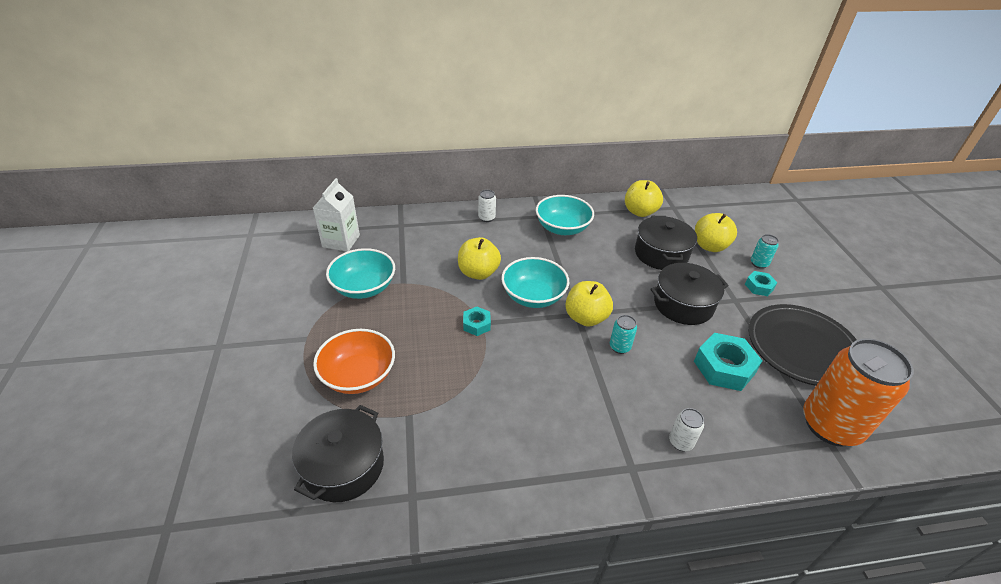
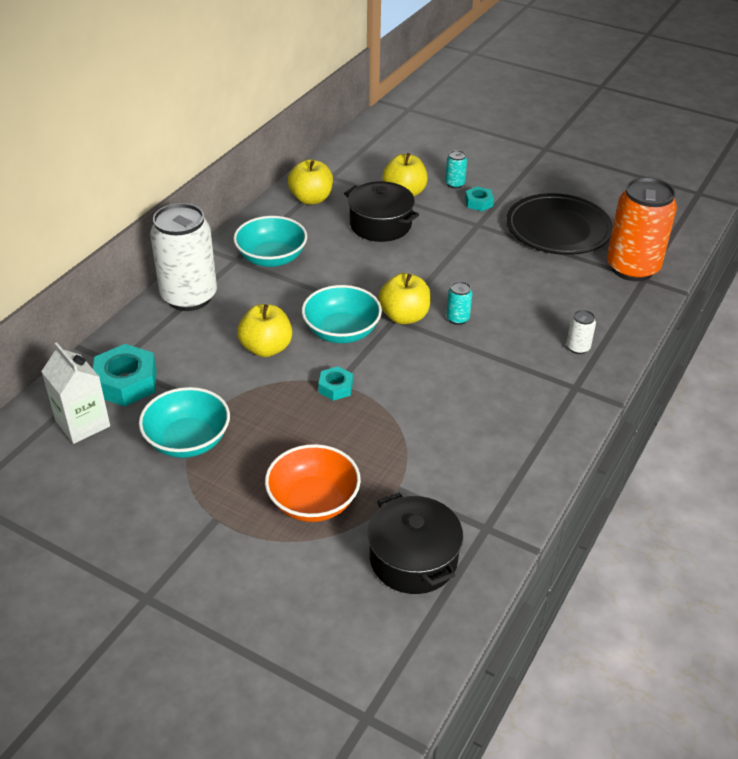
camera: 50 degrees left, 0 degrees up
white can [478,190,496,222] -> white can [150,203,217,311], size x2.45
black pot [650,263,728,325] -> none
turquoise nut [694,333,762,391] -> turquoise nut moved to [93,344,157,407]

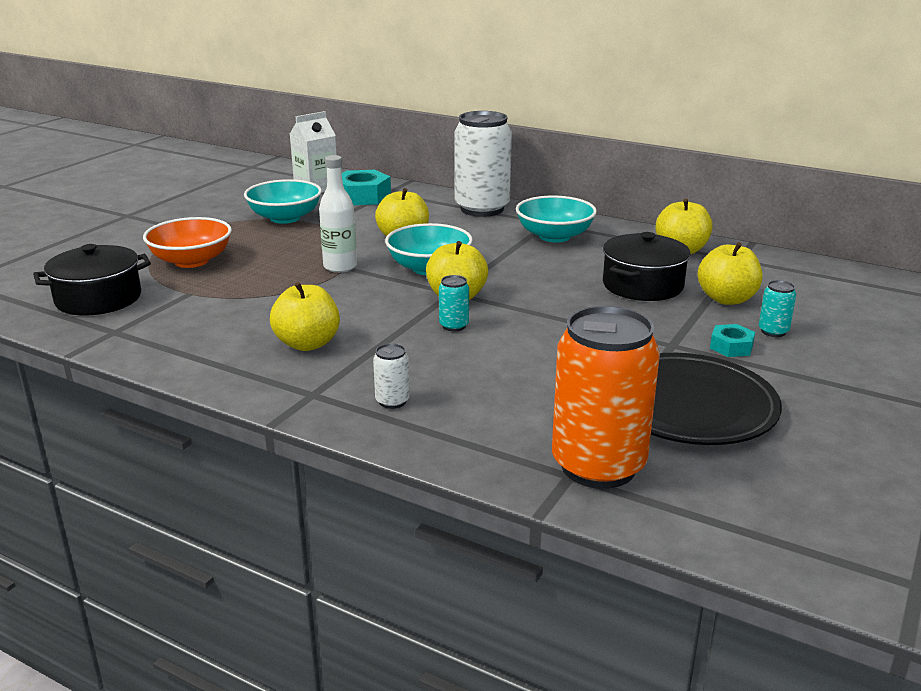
camera: 90 degrees right, 15 degrees down
turquoise nut [318,366,353,401] -> white bottle [319,155,357,273]
none -> yellow apple [270,282,340,351]

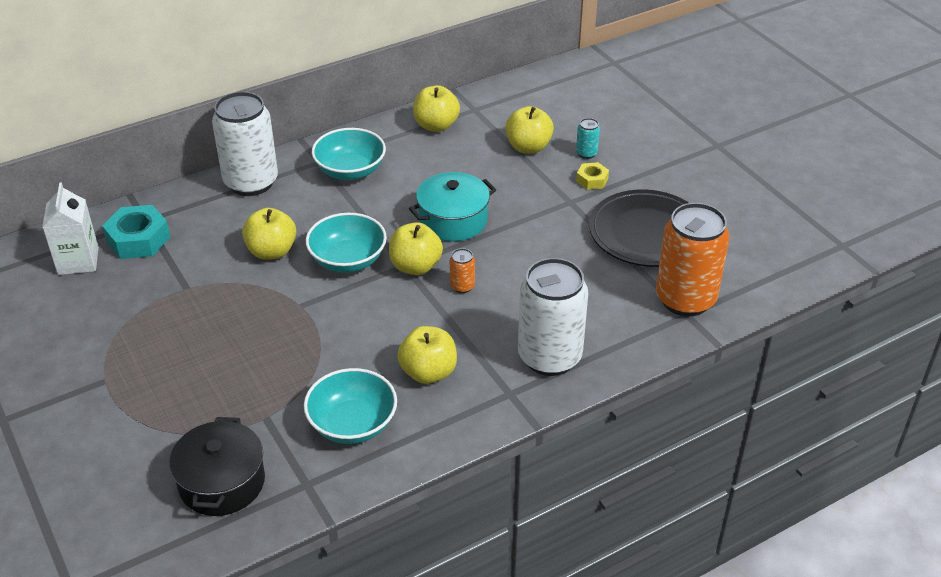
camera: 60 degrees left, 15 degrees up
orange bowl [143,217,232,268] -> none
turquoise bowl [244,179,322,224] -> turquoise bowl moved to [304,368,397,444]
white bottle [319,155,357,273] -> none
white can [373,343,410,409] -> white can [518,258,588,376], size x2.45
turquoise can [439,275,469,332] -> orange can [450,248,475,293]
black pot [603,232,691,301] -> none
turquoise nut [710,324,755,357] -> yellow nut [576,162,609,190]
none -> turquoise pot [409,172,496,242]

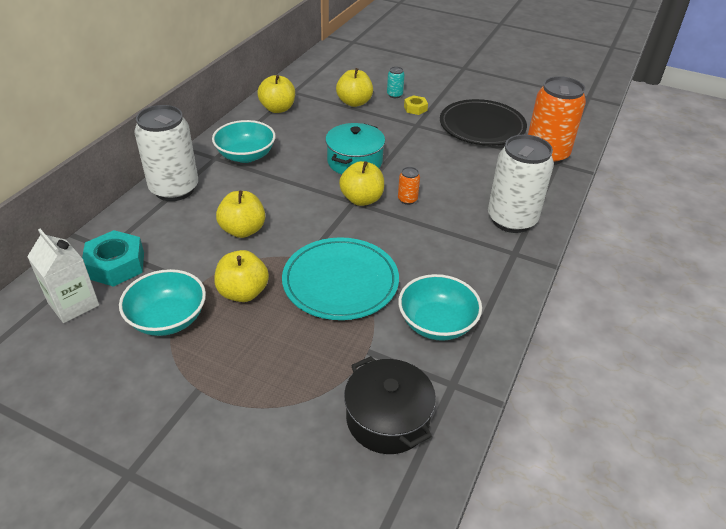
camera: 35 degrees left, 0 degrees up
turquoise bowl [306,213,387,273] -> turquoise bowl moved to [119,269,206,336]
yellow apple [397,326,457,384] -> yellow apple moved to [214,250,269,302]
none -> turquoise plate [282,237,399,320]

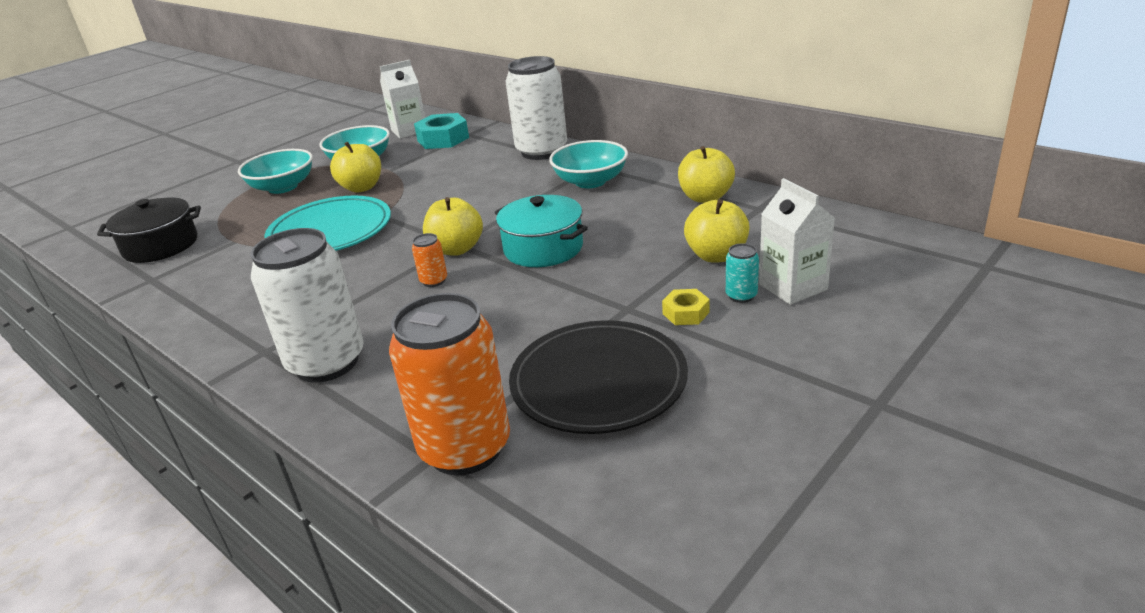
camera: 110 degrees right, 10 degrees down
yellow apple [216,191,265,238] -> none
turquoise bowl [398,274,482,341] -> turquoise bowl moved to [238,149,313,194]
none -> white carton [759,178,835,305]

